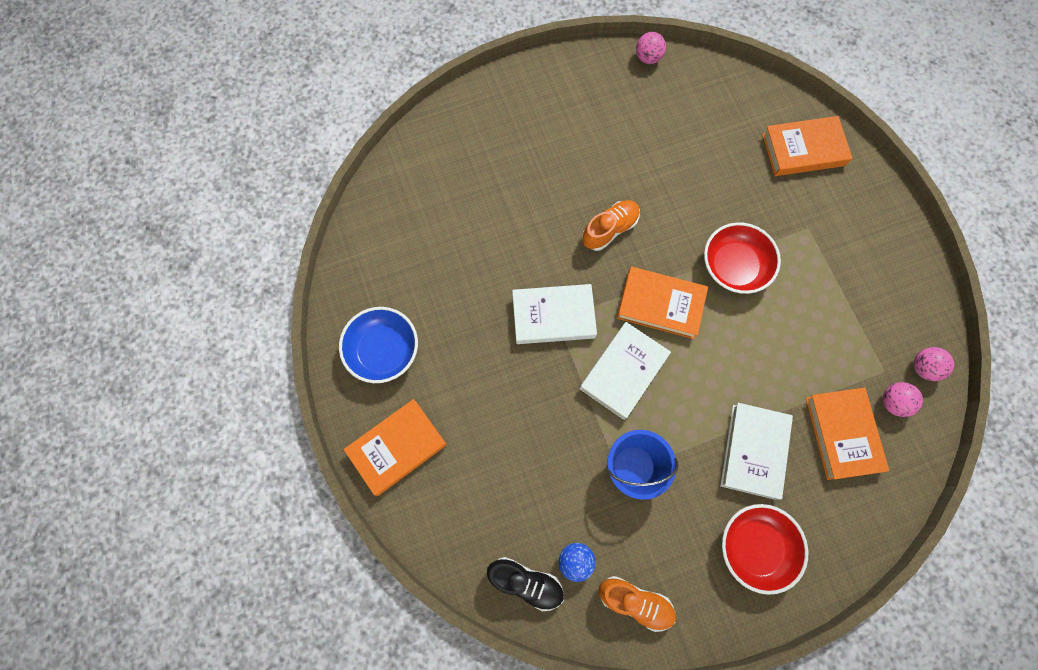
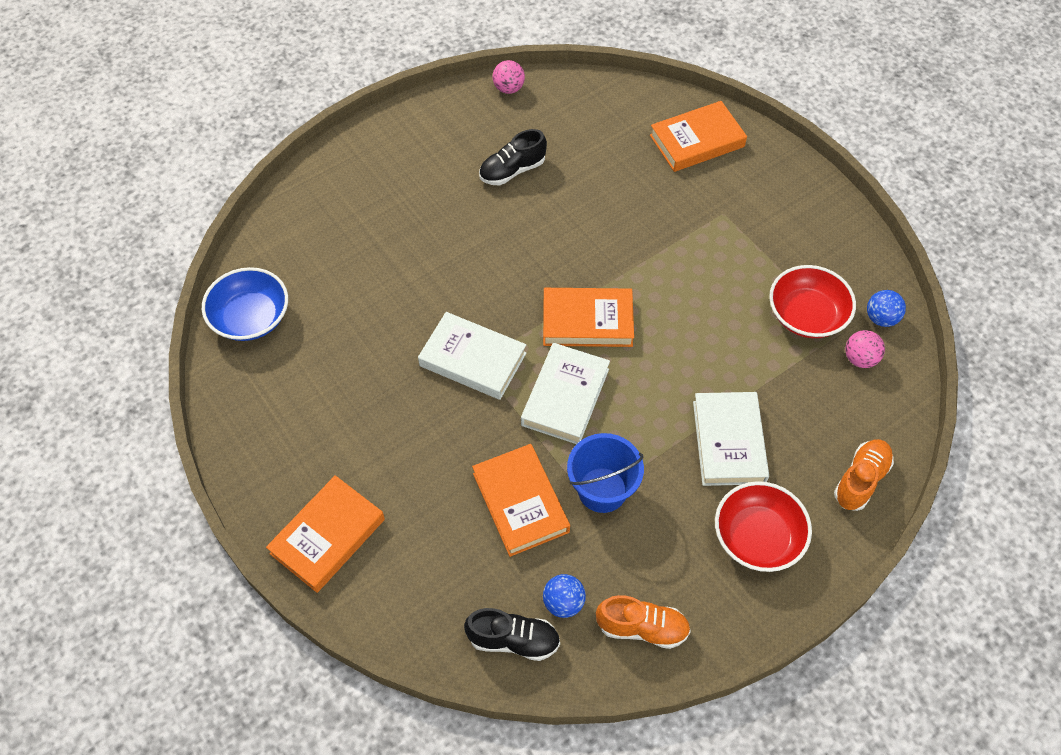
camera: 15 degrees left, 15 degrees down
blue bowl [339,307,418,383] -> blue bowl moved to [202,267,288,341]
white book [512,284,597,344] -> white book turned 45 degrees clockwise [418,312,526,400]
orange shoe [582,200,640,251] -> orange shoe moved to [834,439,894,511]
red bowl [704,222,781,294] -> red bowl moved to [769,265,856,338]
orange book [806,387,889,480] -> orange book moved to [472,444,570,557]
pink ball [914,347,954,381] -> blue ball [867,290,906,327]
none -> black shoe [479,129,547,185]

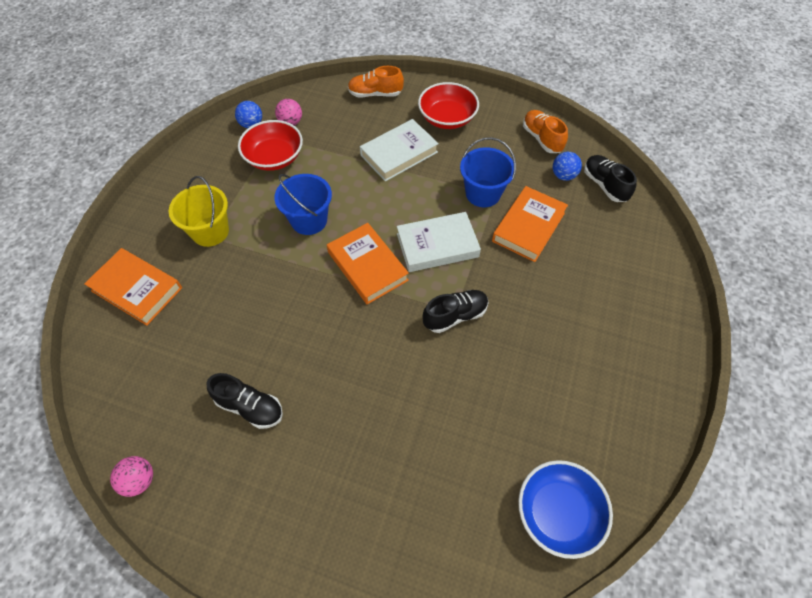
camera: 125 degrees left, 0 degrees up
orange book [266,475,385,593] -> none
white book [418,312,526,400] -> black shoe [422,290,488,333]
none -> yellow bucket [169,176,229,247]
none -> blue bucket [274,174,332,235]

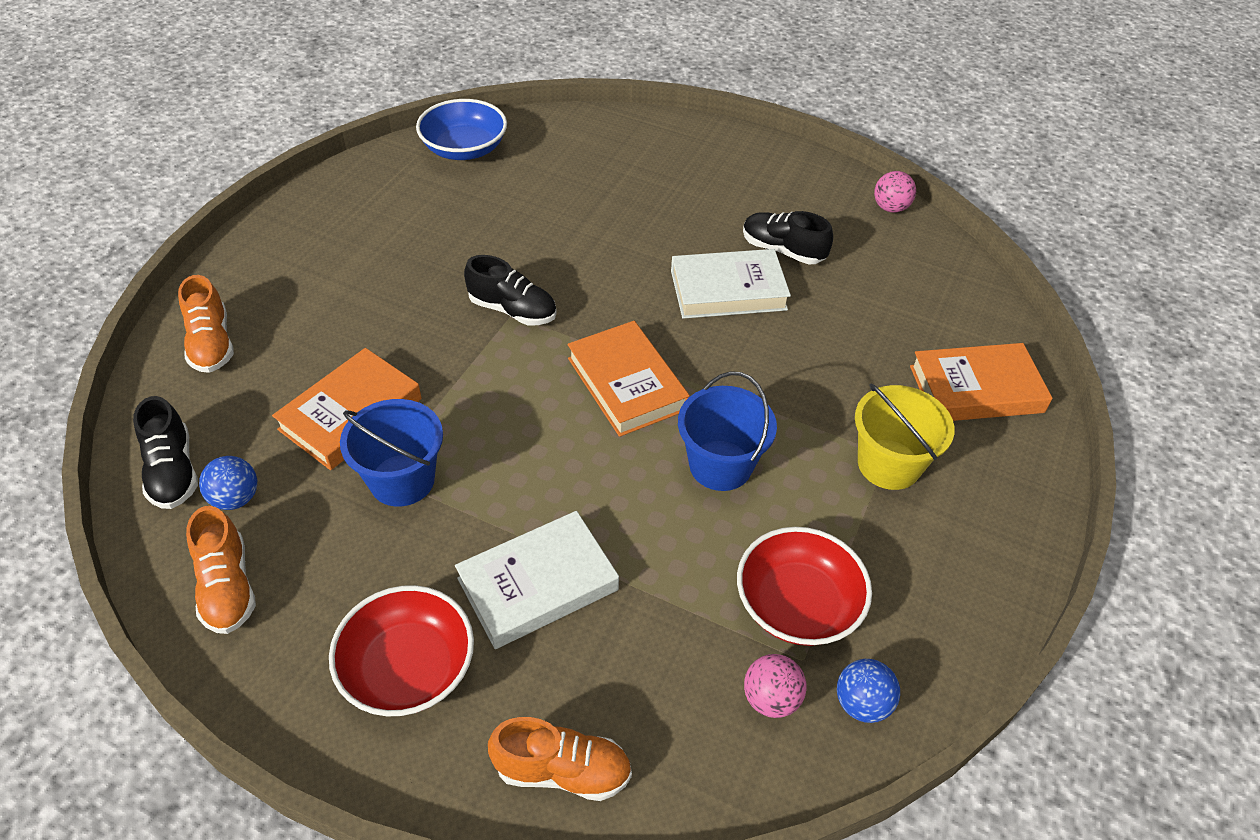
camera: 175 degrees left, 10 degrees down
orange book [84,248,182,326] -> orange book turned 45 degrees counterclockwise [910,343,1053,421]
white book [397,212,481,272] -> white book moved to [671,249,791,319]
black shoe [422,290,488,333] -> black shoe turned 135 degrees counterclockwise [464,255,557,325]
none -> orange shoe [178,275,234,373]

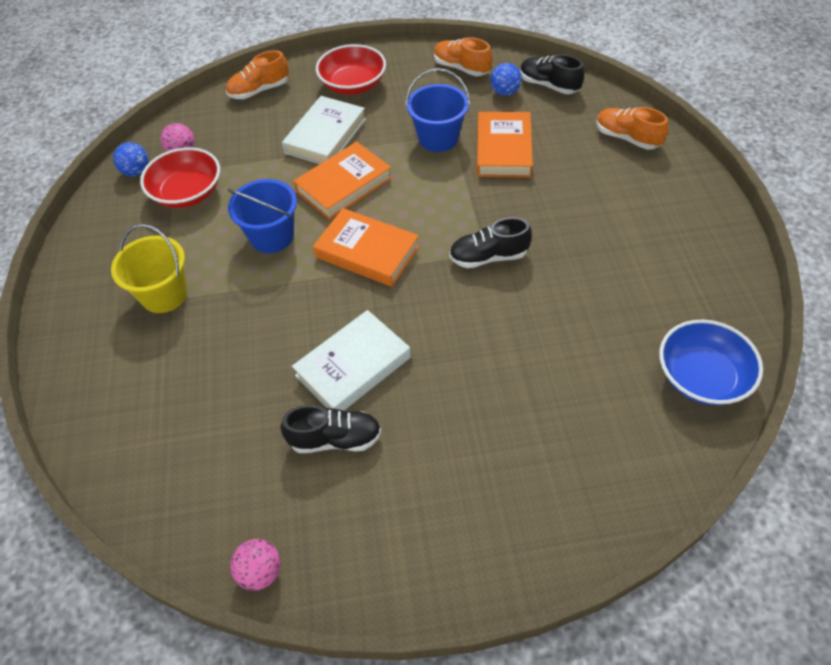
camera: 150 degrees right, 5 degrees up
orange book [910,343,1053,421] -> orange book moved to [293,142,392,220]

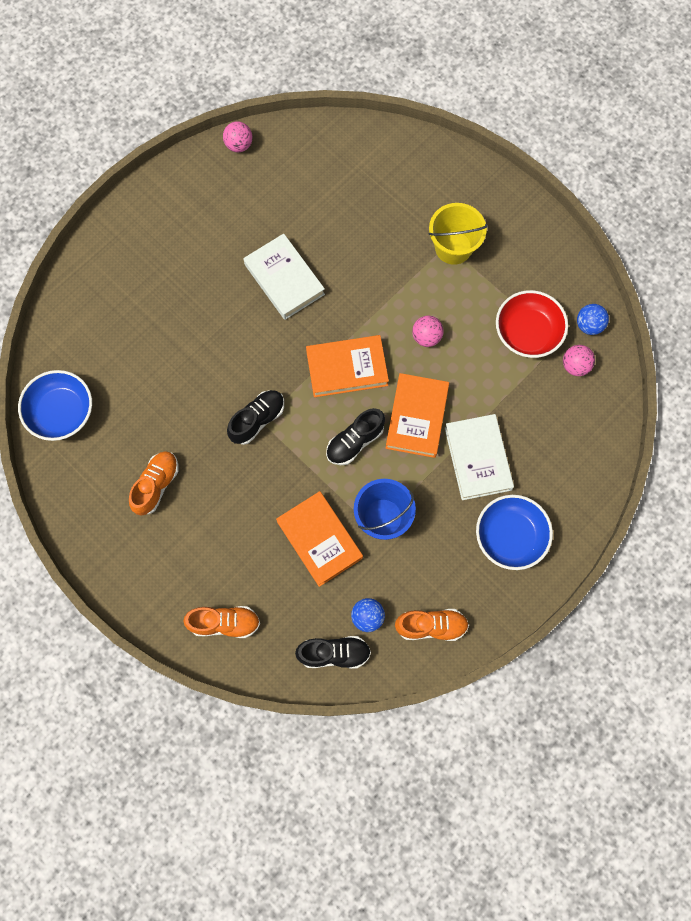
camera: 140 degrees right, 20 degrees up
orange shoe [226,50,289,99] -> orange shoe moved to [129,451,179,516]
blue bucket [228,179,297,253] -> pink ball [412,316,444,347]
black shoe [280,405,381,453] -> black shoe moved to [326,408,385,465]
white book [292,310,411,411] -> white book turned 45 degrees counterclockwise [243,234,325,320]
red bowl [316,44,386,95] -> blue bowl [476,495,553,570]

